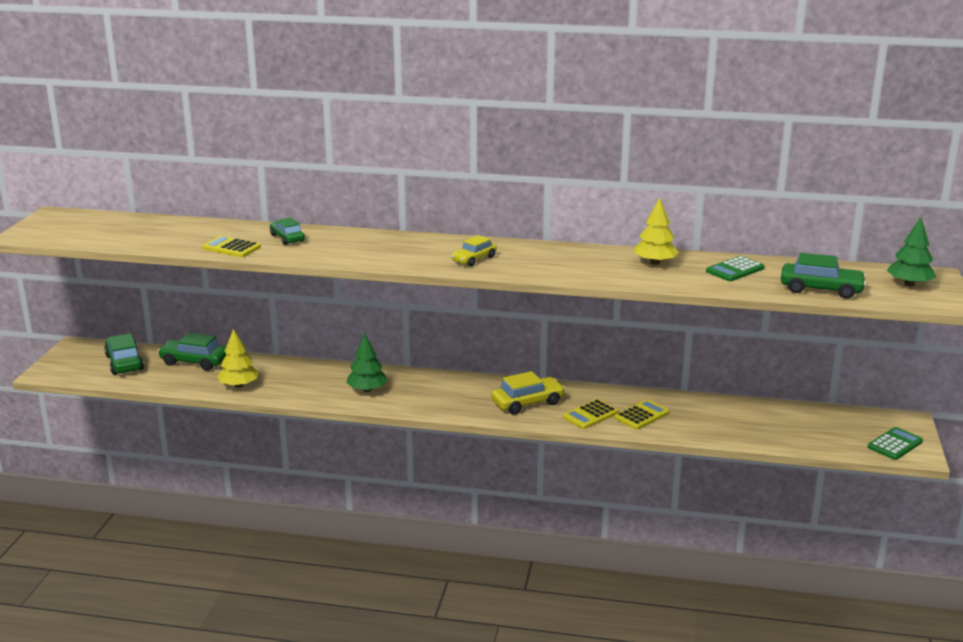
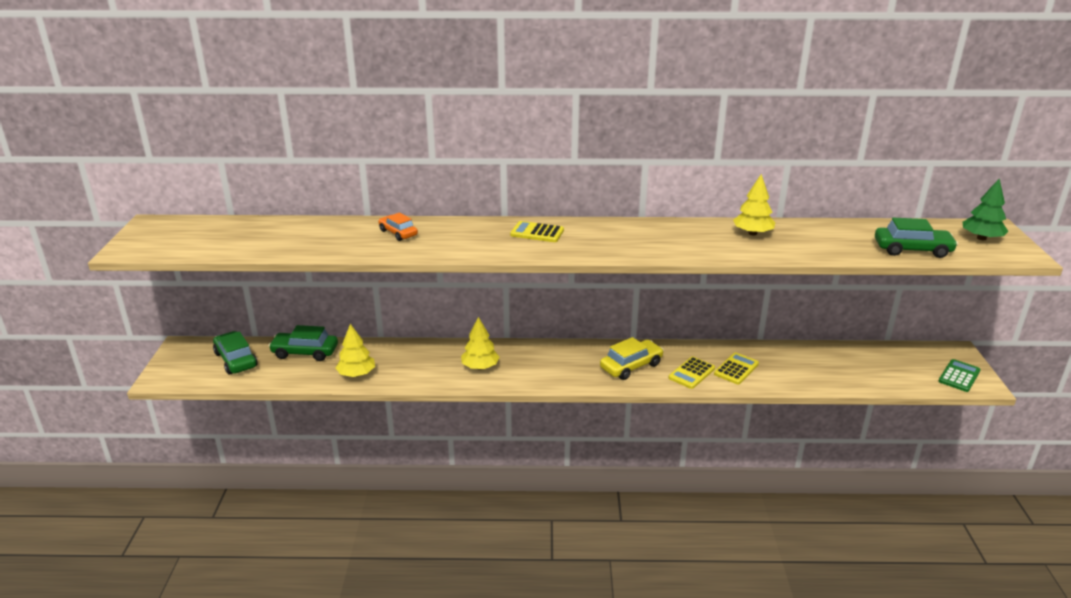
camera: 10 degrees left, 5 degrees up
yellow calculator [202,236,261,257] -> yellow calculator moved to [510,221,564,242]
green car [270,217,305,245] -> orange car [378,213,418,241]
green tree [346,333,388,392] -> yellow tree [461,317,499,369]
yellow car [451,235,497,266] -> none
green calculator [706,256,764,281] -> none

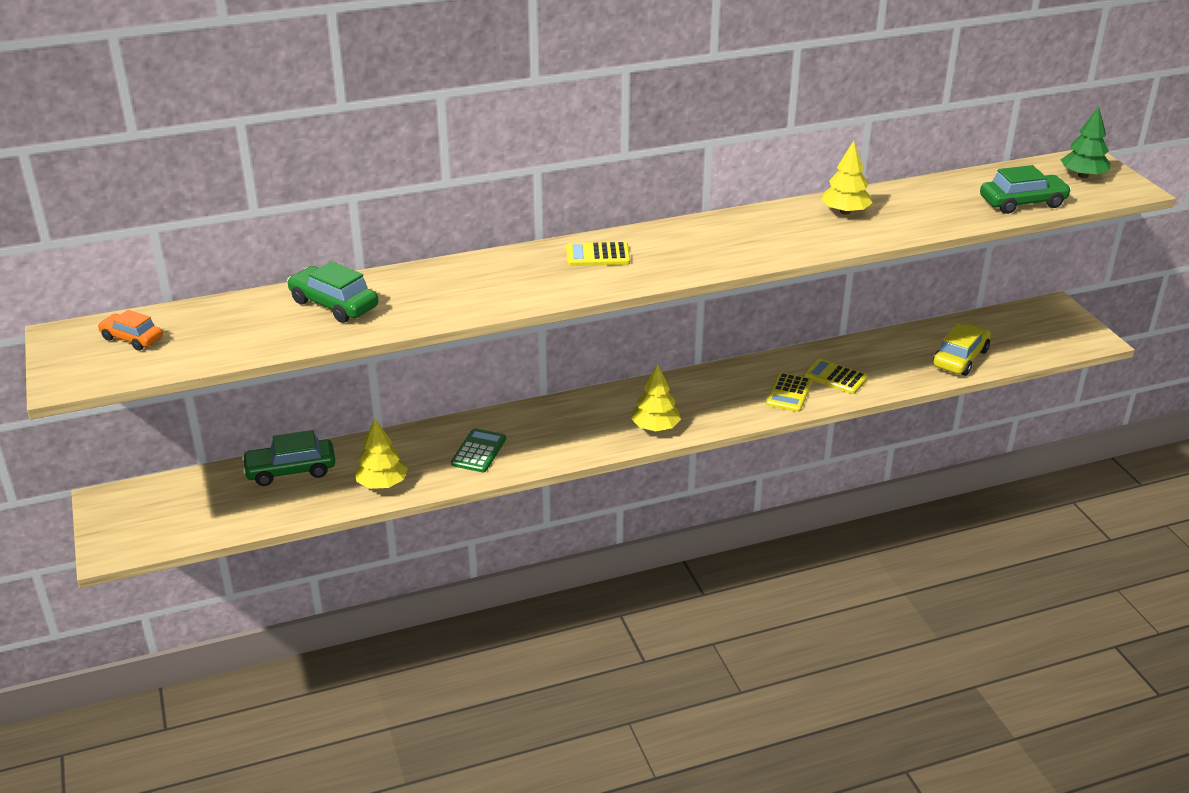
camera: 20 degrees left, 5 degrees up
green car [213,331,258,375] -> green car moved to [287,261,379,323]
orange car [378,213,418,241] -> orange car moved to [98,310,163,351]
yellow tree [461,317,499,369] -> yellow tree moved to [631,364,681,431]
yellow car [600,337,664,380] -> yellow car moved to [933,323,991,376]
yellow calculator [714,353,759,384] -> yellow calculator turned 75 degrees counterclockwise [804,359,868,394]
green calculator [939,359,981,392] -> green calculator moved to [451,428,506,472]

